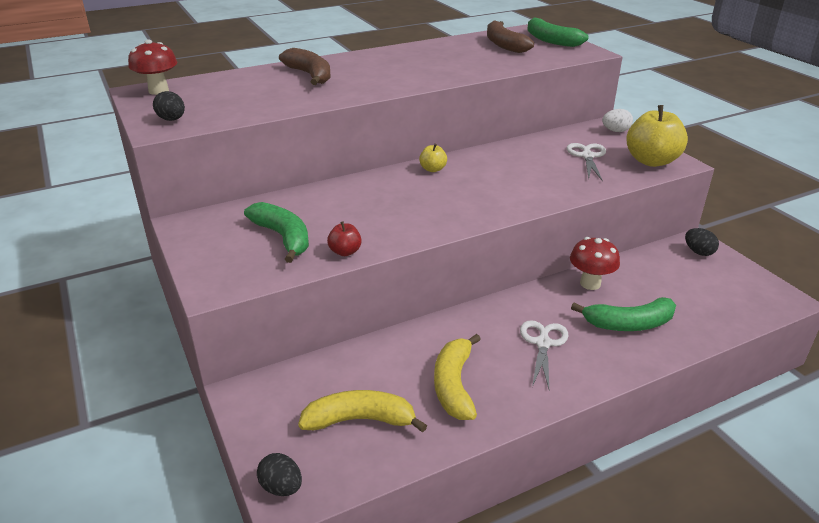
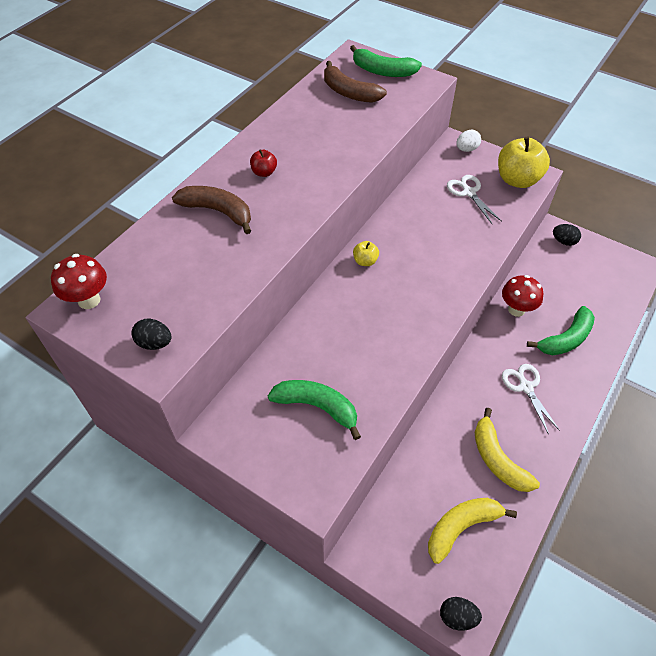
camera: 30 degrees left, 20 degrees up
red apple [327,221,362,256] -> red apple moved to [250,150,277,177]

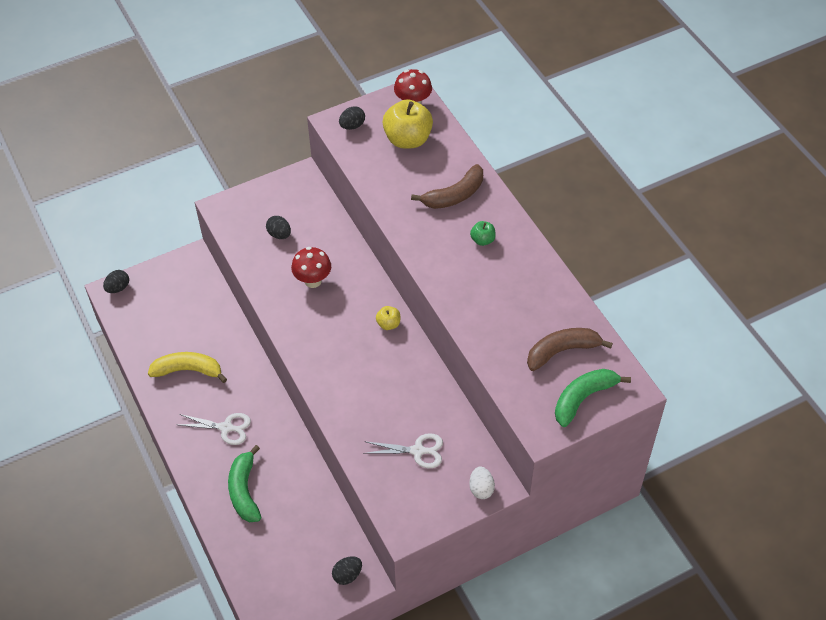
camera: 120 degrees right, 0 degrees up
red apple [250,150,277,177] -> green apple [470,221,496,246]
green banana [268,380,361,440] -> black egg [266,216,291,239]
yellow banana [428,498,517,564] -> none
yellow apple [498,136,550,188] -> yellow apple moved to [382,99,433,149]
red mushroom [502,275,543,317] -> red mushroom moved to [291,247,331,288]

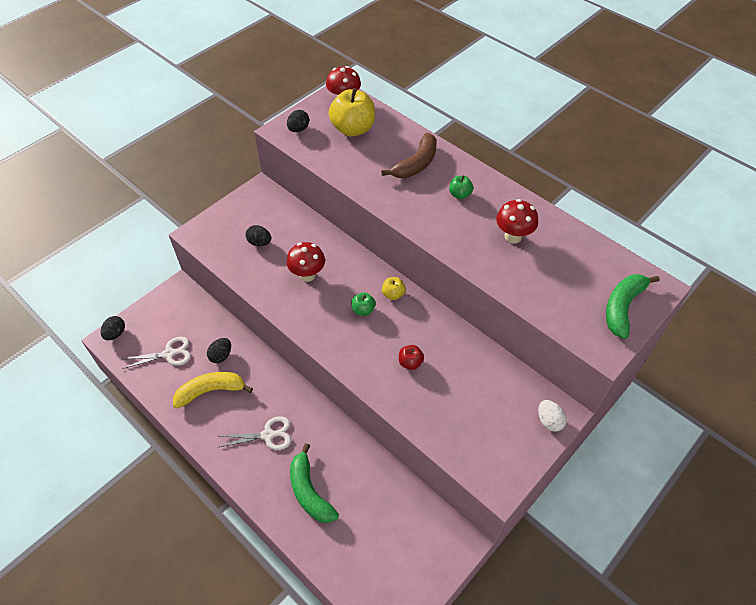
camera: 20 degrees left, 0 degrees up
black egg [332,556,362,585] -> black egg moved to [207,338,231,363]
white scissors [363,433,443,468] -> white scissors moved to [122,337,191,369]
brown banana [527,328,613,371] -> none
none -> green apple [351,292,376,316]
none -> red apple [399,345,424,370]
none -> red mushroom [496,199,538,243]

